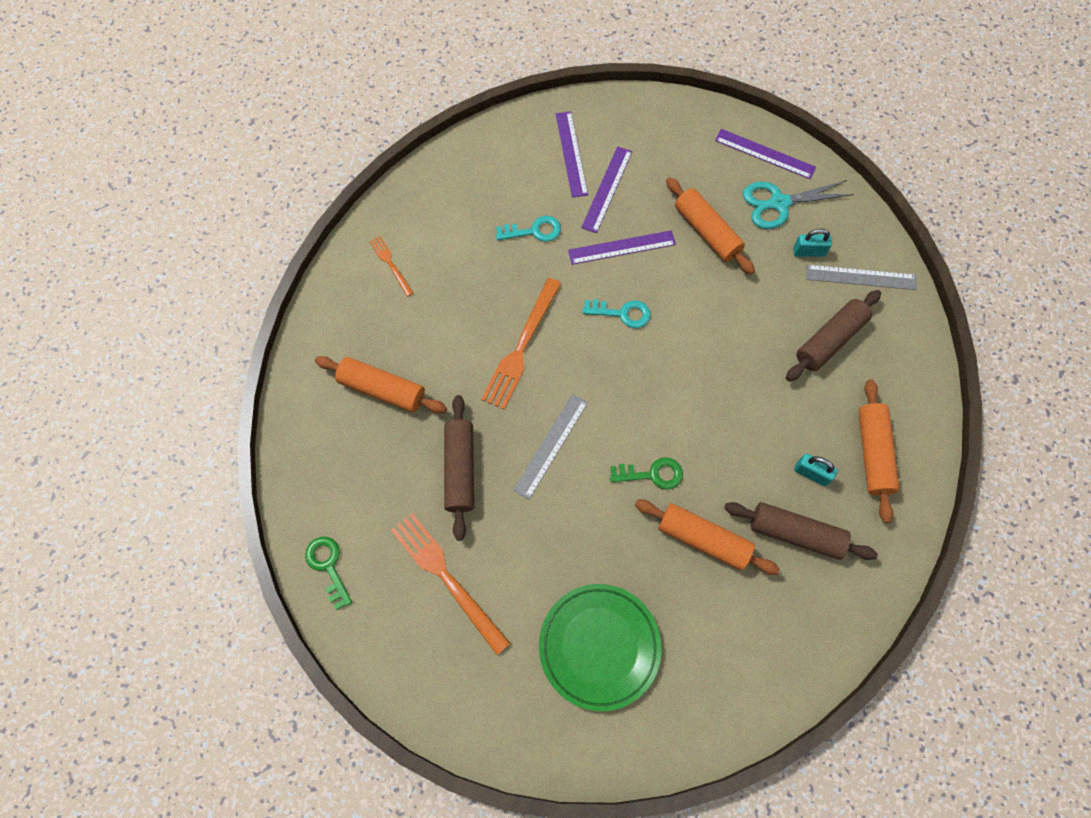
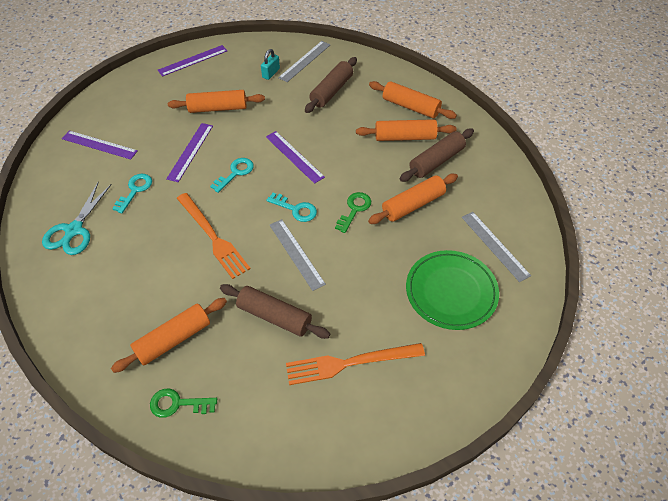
camera: 60 degrees left, 15 degrees down
green key [305,537,352,610] -> green key moved to [150,389,217,418]
orange fork [369,236,414,297] -> none
purple ruler [581,146,632,233] -> purple ruler moved to [266,131,325,184]
turquoise scissors [743,180,854,229] -> turquoise scissors moved to [42,181,112,255]
brown rolling pin [786,290,881,382] -> brown rolling pin turned 45 degrees clockwise [305,57,357,113]
turquoise padlock [794,454,838,486] -> orange rolling pin [356,119,457,141]
none -> turquoise key [266,193,317,222]
none -> grey ruler [462,212,531,282]

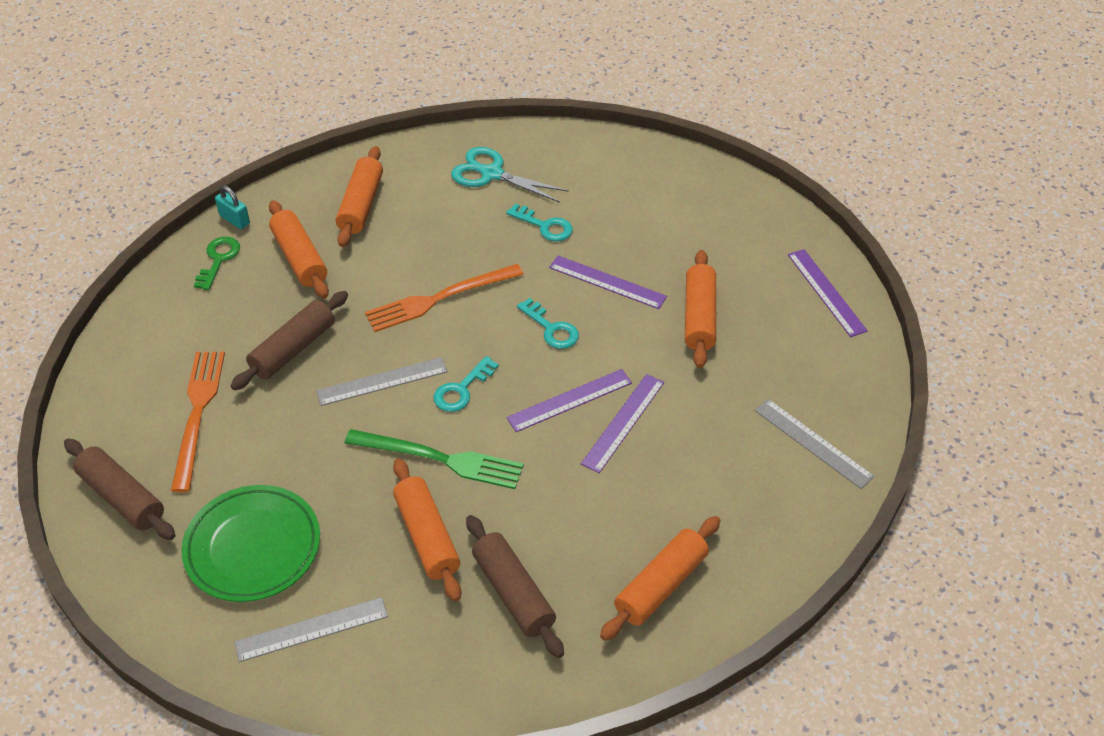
camera: 100 degrees right, 5 degrees down
purple ruler [62,131,138,160] -> purple ruler moved to [581,374,664,473]
turquoise padlock [261,49,280,80] -> turquoise padlock moved to [215,185,250,229]
brown rolling pin [305,57,357,113] -> brown rolling pin moved to [64,438,176,540]
green key [335,192,371,233] -> green fork [345,429,524,489]
orange rolling pin [356,119,457,141] -> orange rolling pin moved to [336,146,383,247]

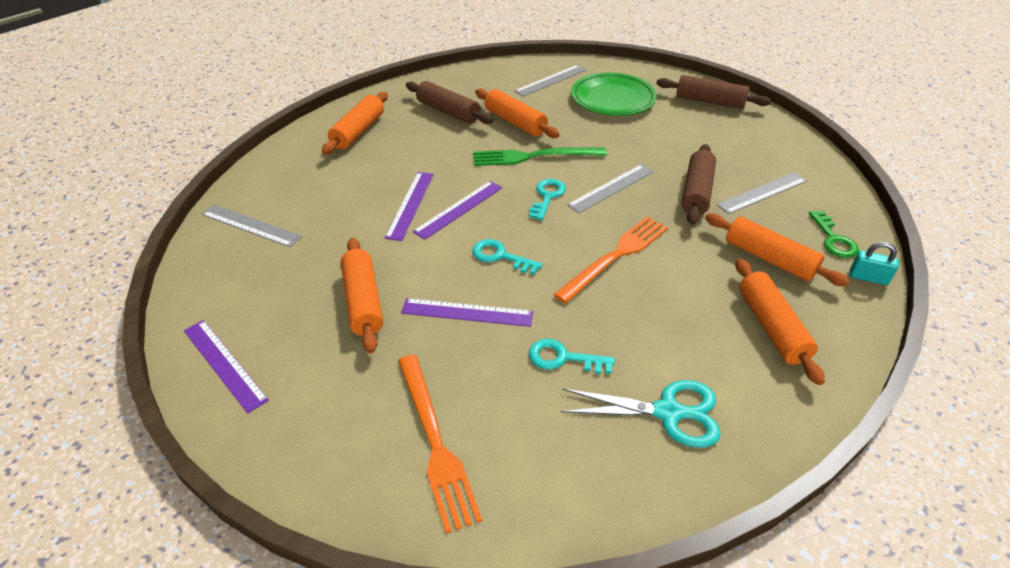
camera: 160 degrees right, 5 degrees down
orange fork [171,352,225,492] -> orange fork moved to [398,355,482,534]
none -> grey ruler [716,172,807,214]

